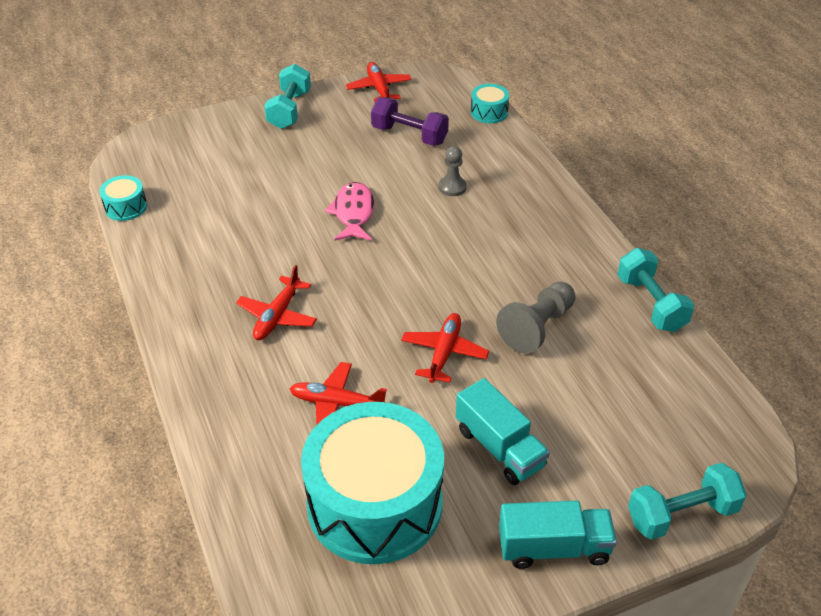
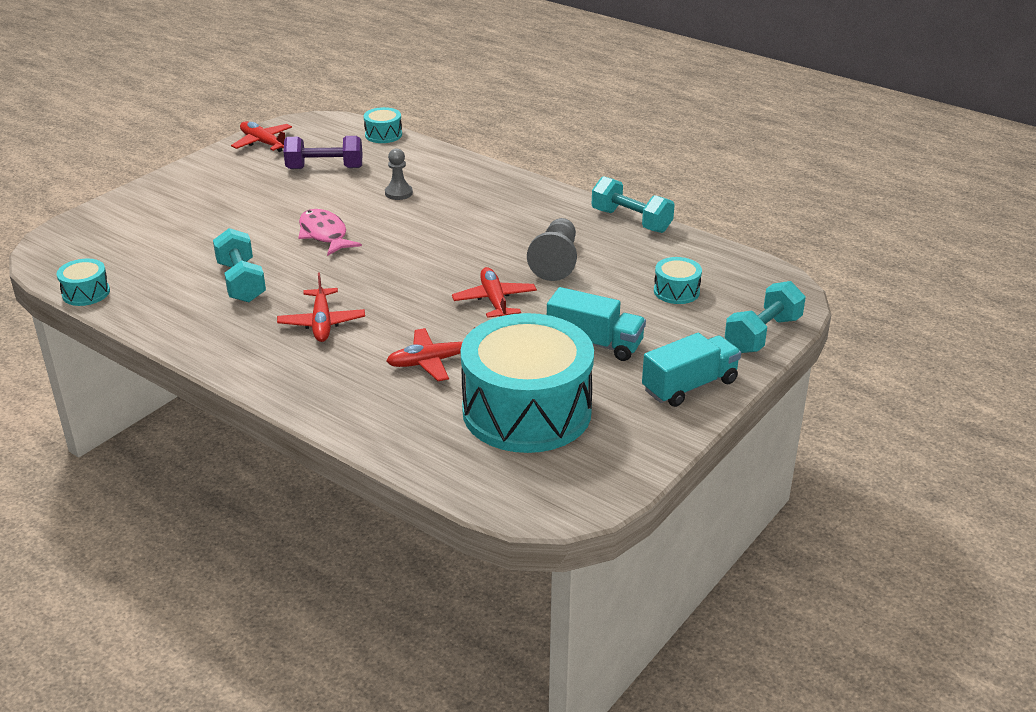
camera: 30 degrees left, 10 degrees down
turquoise dumbbell [264,64,311,129] -> turquoise dumbbell moved to [213,228,266,302]
none -> turquoise drum [654,257,702,304]

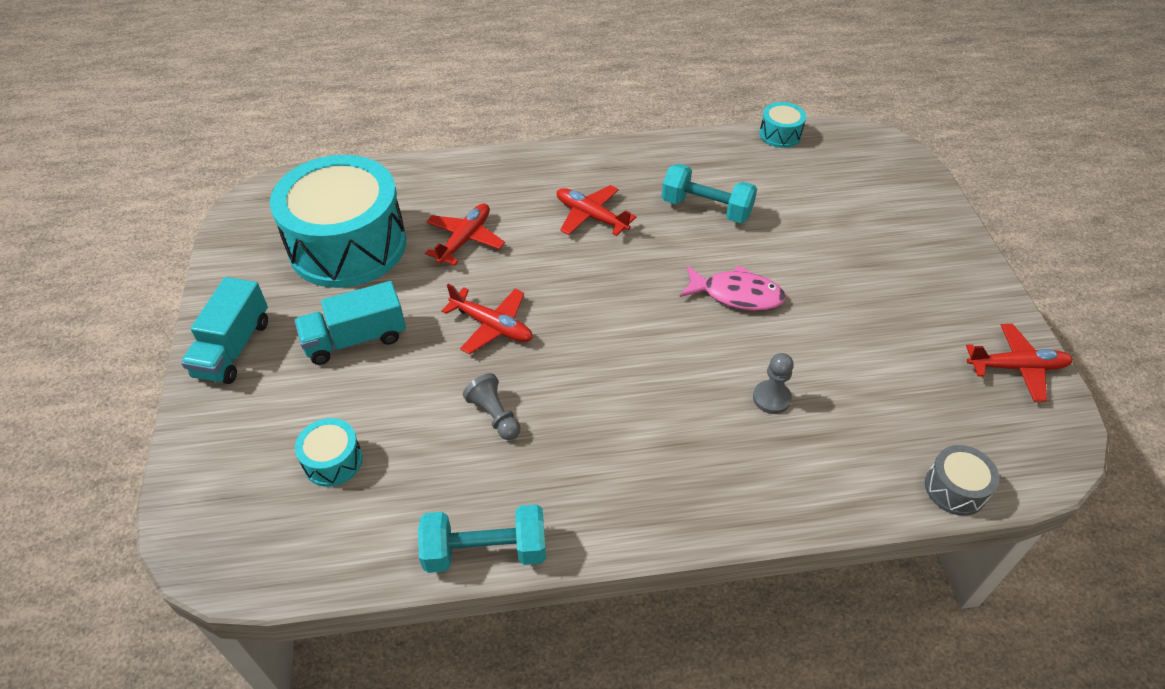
camera: 135 degrees right, 15 degrees up
purple dumbbell [284,136,362,169] -> none
turquoise drum [364,107,402,143] -> grey drum [925,445,999,516]
grey pawn [527,218,577,281] -> grey pawn [463,373,520,440], size x0.63
turquoise dumbbell [725,281,806,353] -> none

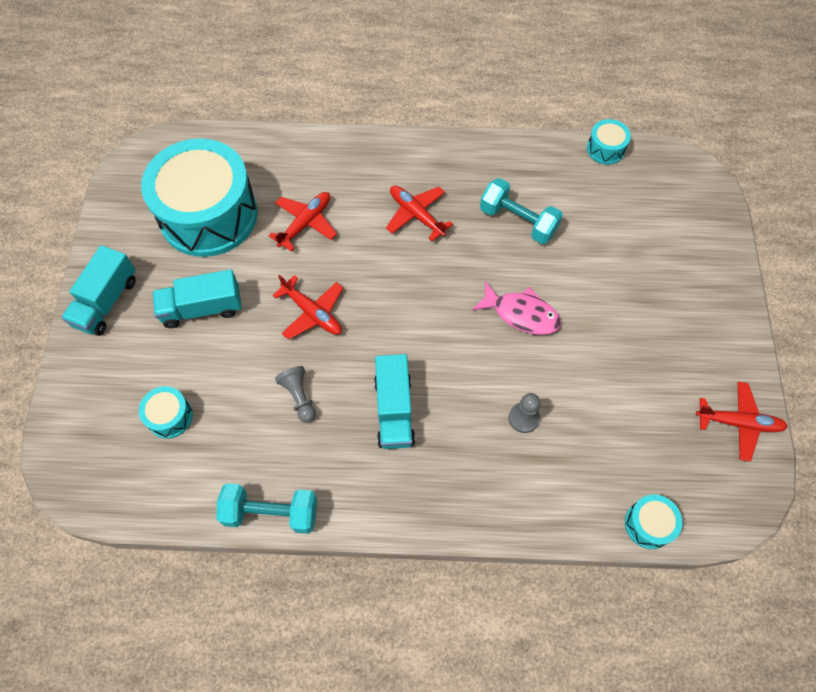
camera: 10 degrees right, 15 degrees up
grey drum [925,445,999,516] -> turquoise drum [625,494,682,549]
none -> turquoise truck [374,354,415,449]

